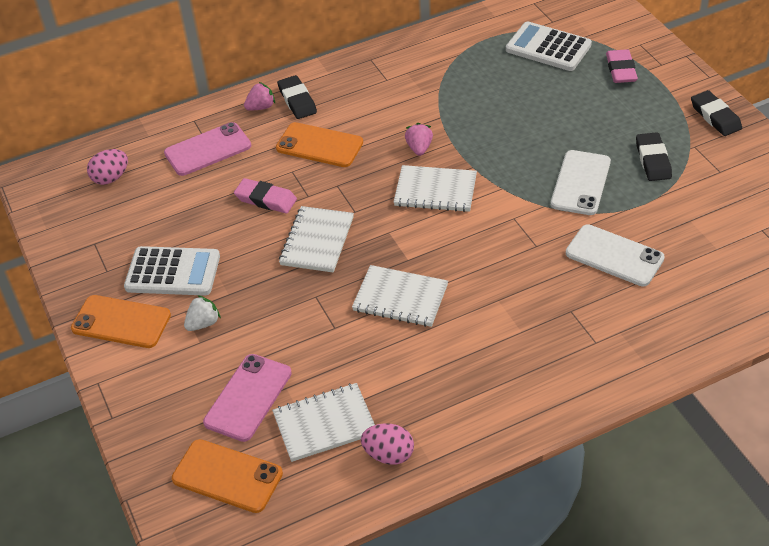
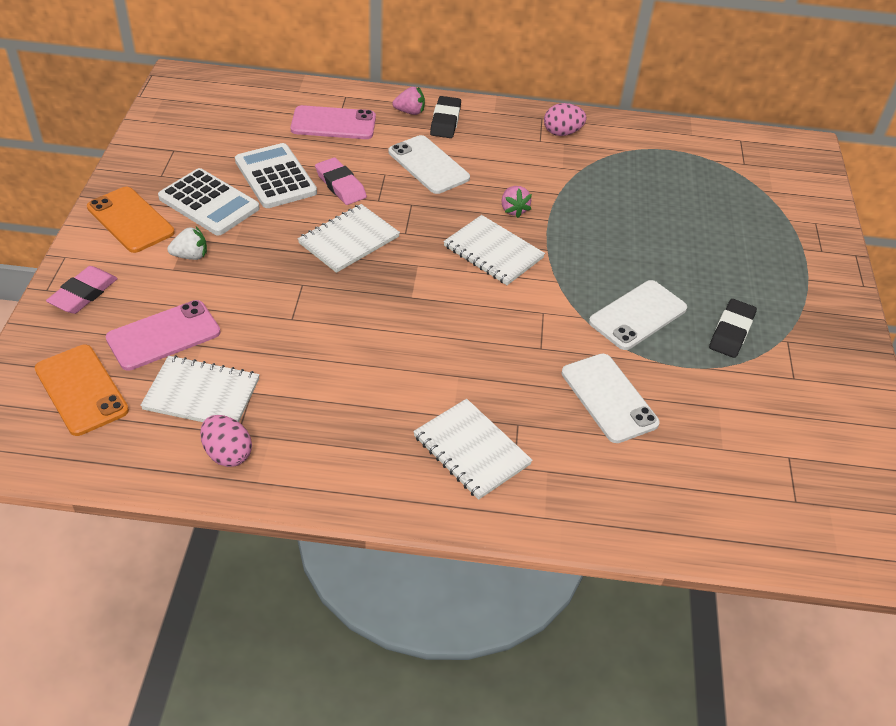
camera: 25 degrees right, 0 degrees up
pink egg [87,149,128,185] -> pink egg moved to [544,103,586,136]
orange phone [276,122,363,167] -> white phone [389,135,470,194]
white notebook [352,265,448,327] -> white notebook moved to [413,399,533,500]
pink strawberry [405,123,433,156] -> pink strawberry turned 135 degrees clockwise [501,186,532,218]
white calculator [506,21,592,71] -> white calculator moved to [235,143,317,208]
pink eraser [606,49,638,83] -> pink eraser moved to [46,266,118,314]
black eraser [691,90,742,136] -> none

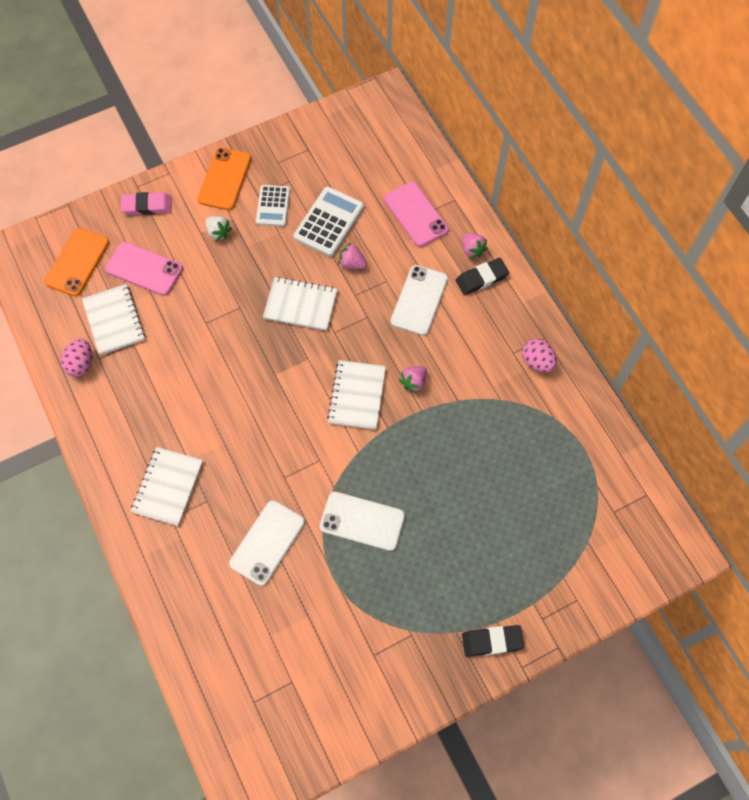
camera: 60 degrees right, 20 degrees up
white calculator [158,168,260,236] -> white calculator [256,185,290,226], size x0.67
pink eraser [315,157,367,205] -> pink strawberry [338,243,367,269]
black eraser [709,299,757,358] -> black eraser moved to [462,625,524,657]

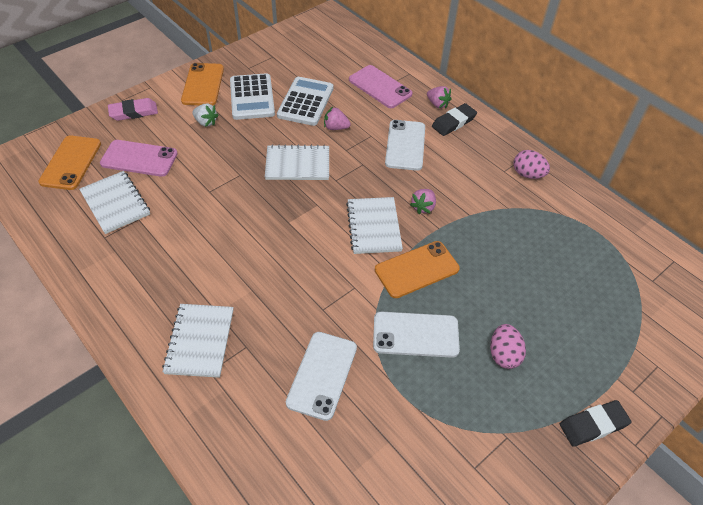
camera: 15 degrees left, 15 degrees down
pink egg [61,338,92,377] -> pink egg moved to [490,324,526,369]
white calculator [256,185,290,226] -> white calculator [230,73,275,120], size x1.50
none -> orange phone [375,241,460,298]

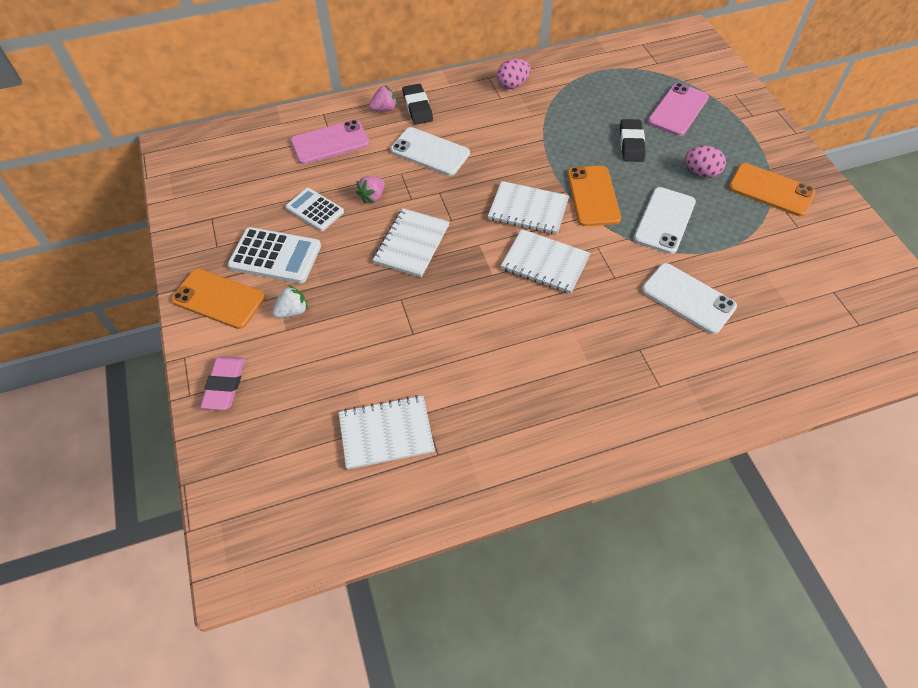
camera: 65 degrees left, 5 degrees up
orange phone [39,135,101,190] -> orange phone moved to [729,163,815,217]
pink phone [100,140,178,177] -> pink phone moved to [648,83,709,136]
white notebook [162,304,234,378] -> white notebook moved to [501,229,590,294]
white calculator [277,77,333,126] -> white calculator [285,188,344,231], size x0.67
pink strawberry [410,189,436,214] -> none
black eraser [560,400,631,447] -> black eraser moved to [620,119,646,162]

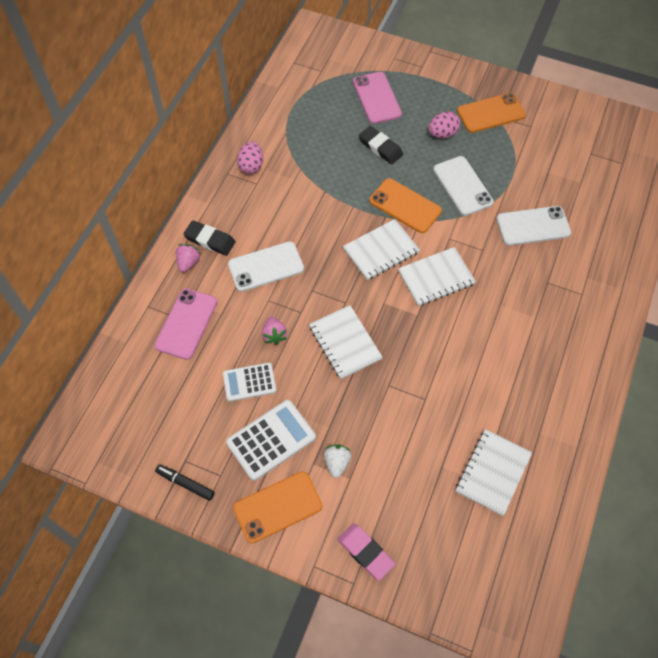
camera: 50 degrees left, 5 degrees up
none -> black marker [155,464,215,501]

